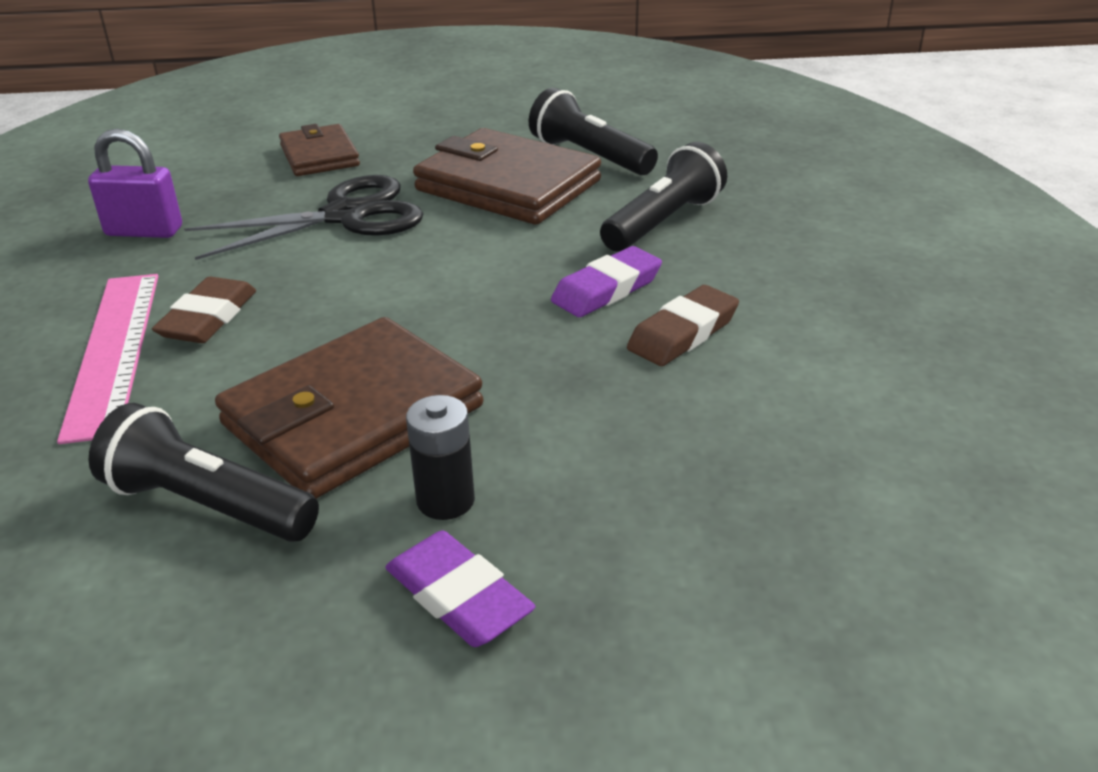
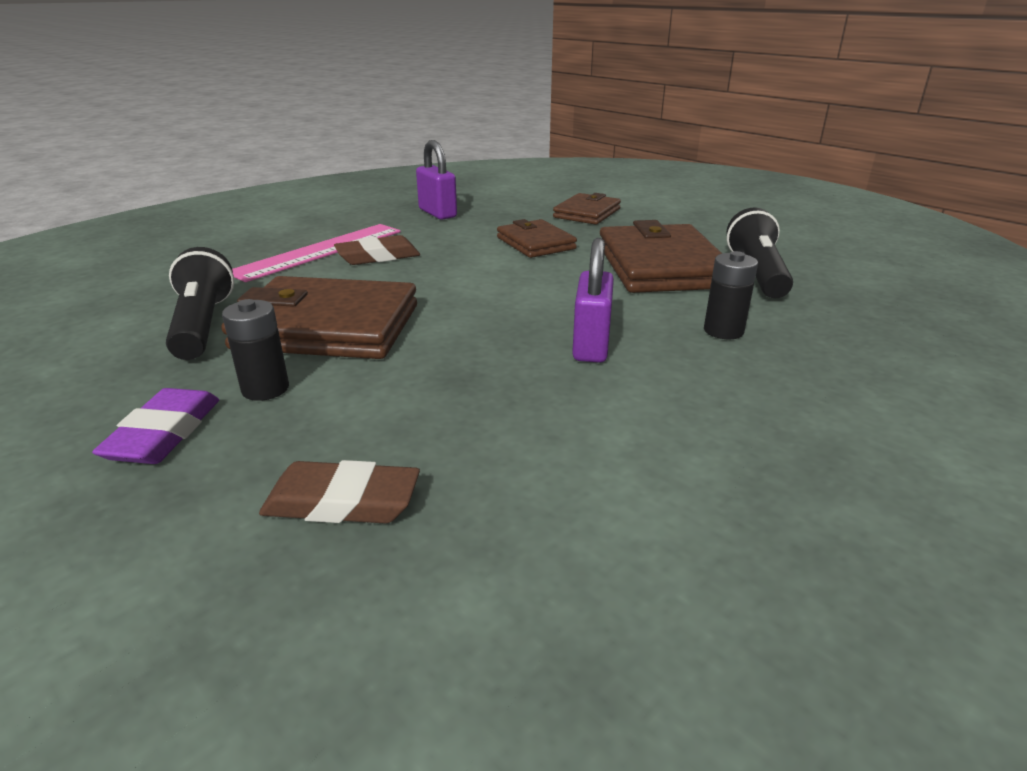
camera: 50 degrees right, 5 degrees down
black scissors [184,175,423,260] -> brown wallet [497,219,577,258]
purple eraser [551,246,662,317] -> purple padlock [572,238,614,363]
black flashlight [600,142,727,251] -> black battery [704,251,758,339]
brown eraser [627,285,739,366] -> brown eraser moved to [259,460,420,524]

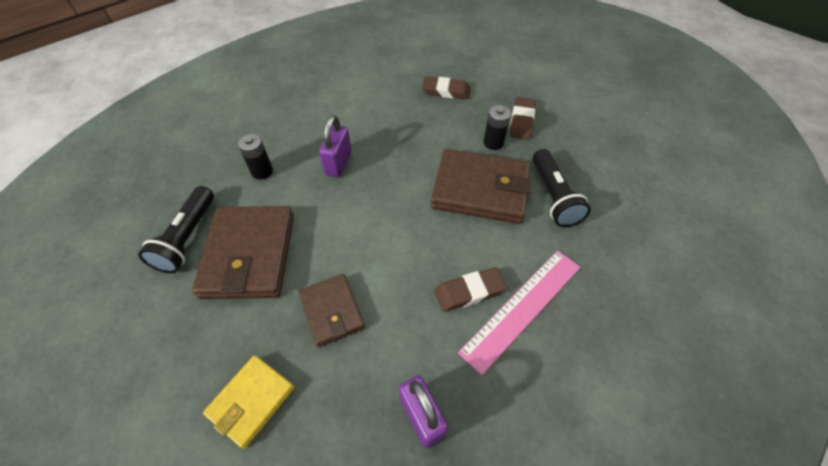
camera: 175 degrees left, 25 degrees up
purple eraser [92,388,219,464] -> brown eraser [510,97,535,140]
brown wallet [553,193,621,225] -> yellow wallet [203,355,295,449]

